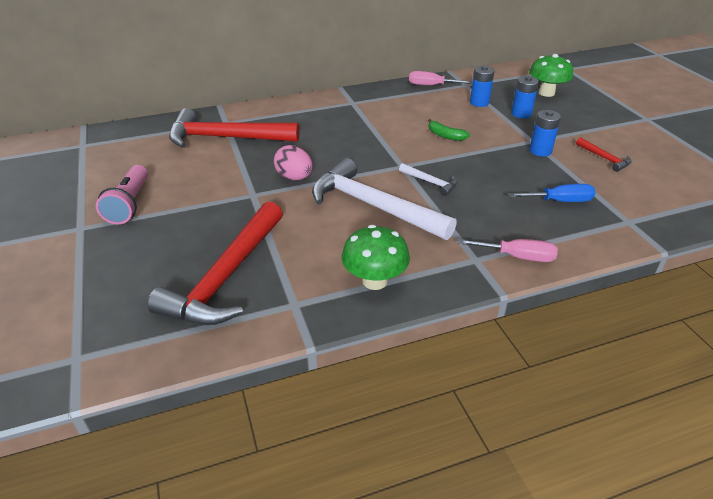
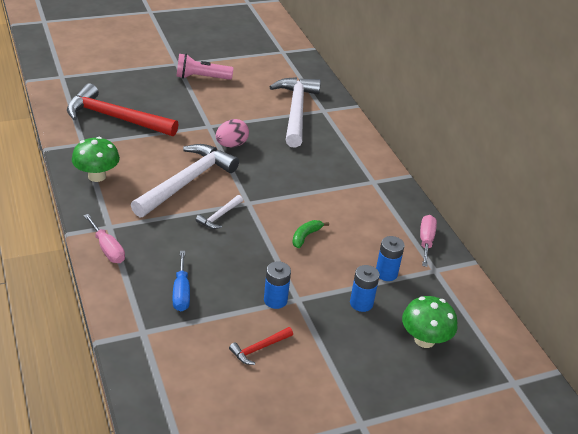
camera: 85 degrees right, 0 degrees up
red hammer [169,108,299,148] -> white hammer [270,77,321,148]
pink screwdriver [458,239,558,262] -> pink screwdriver turned 45 degrees counterclockwise [84,214,125,263]

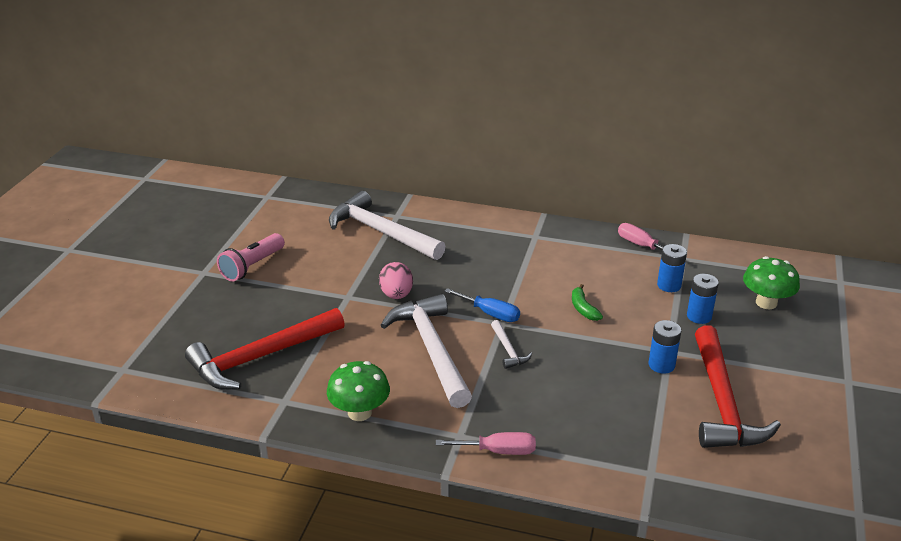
camera: 50 degrees left, 5 degrees down
blue screwdriver [173,251,190,311] -> blue screwdriver moved to [444,288,520,322]
red hammer [229,327,293,365] -> red hammer [695,325,781,448], size x2.30

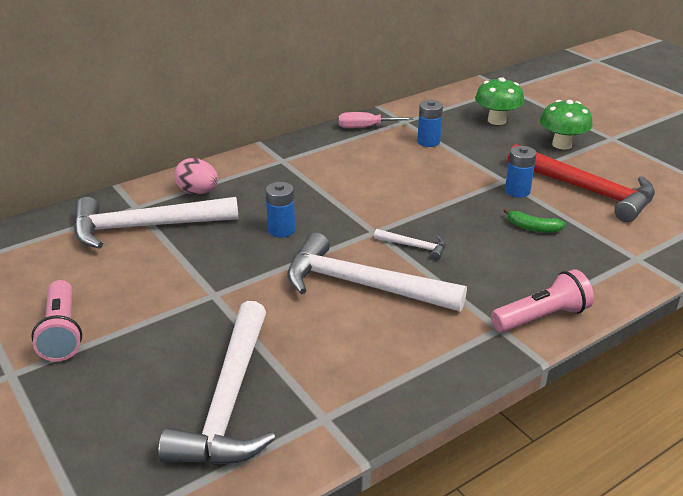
camera: 50 degrees left, 0 degrees up
red hammer [185,308,345,390] -> white hammer [158,301,276,465]
green mushroom [327,361,390,421] -> green mushroom moved to [540,100,593,149]
pink egg [379,262,413,299] -> pink egg moved to [174,158,218,194]
pink screwdriver [436,432,536,455] -> pink flashlight [491,269,594,332]
blue screwdriver [444,288,520,322] -> none
green banana [572,284,603,321] -> green banana moved to [503,208,566,233]
blue battery [687,274,719,324] -> blue battery moved to [266,182,295,238]

